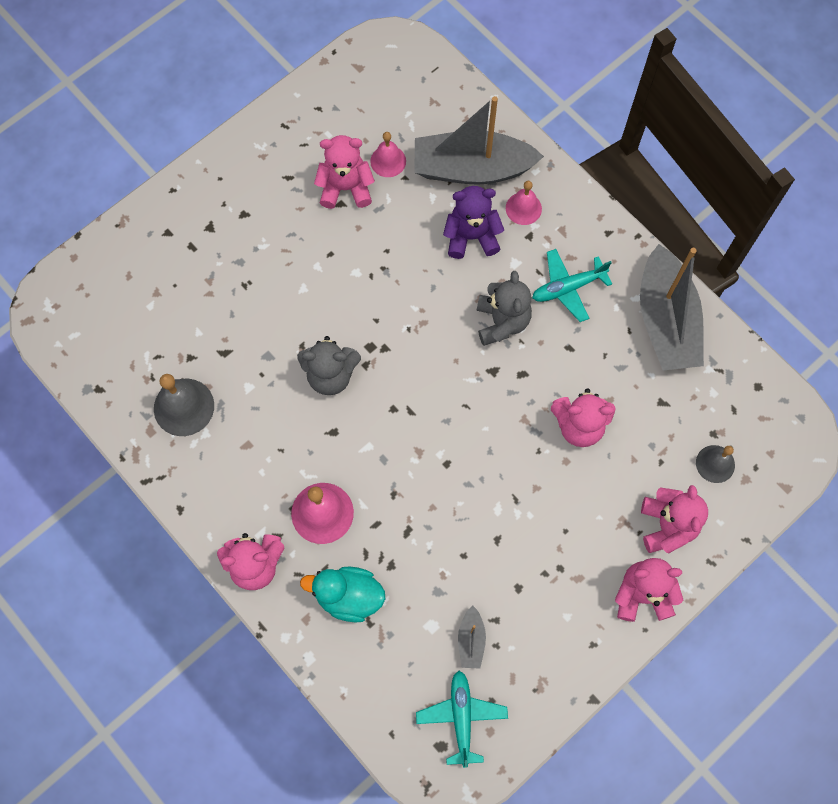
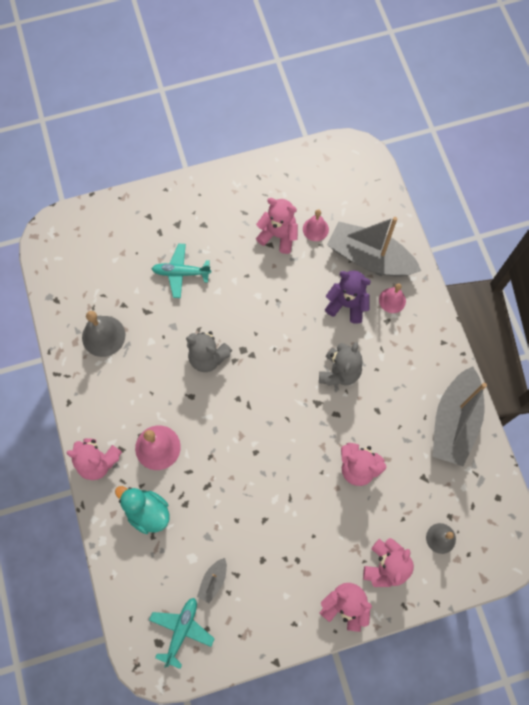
camera: 25 degrees right, 0 degrees up
turquoise plane [532,249,612,322] -> turquoise plane moved to [152,244,211,298]

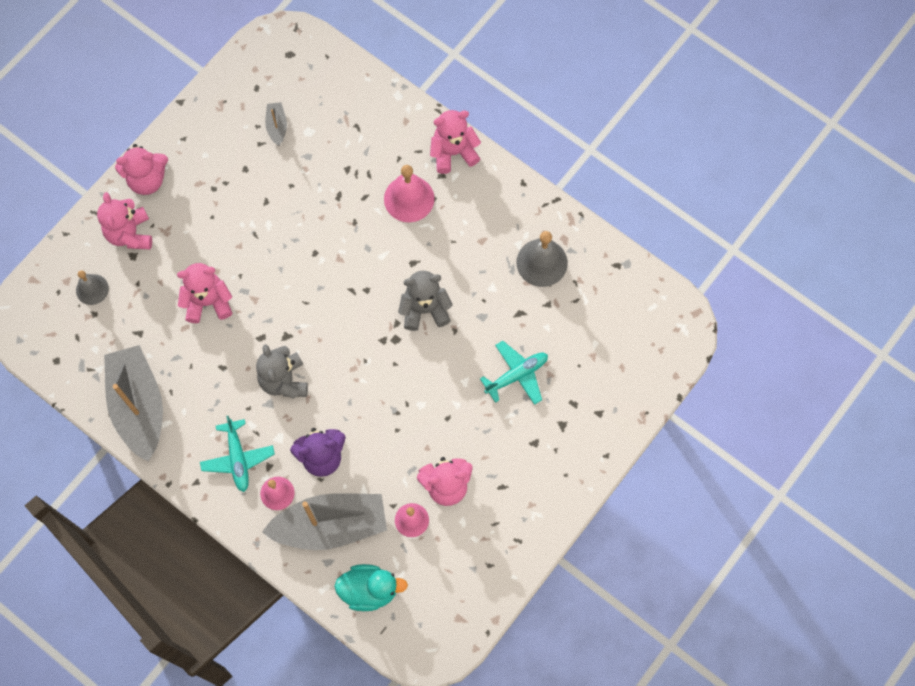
camera: 145 degrees right, 0 degrees up
turquoise duck [115,486,169,534] -> turquoise duck moved to [335,564,408,611]
turquoise plane [149,598,215,669] -> turquoise plane moved to [200,416,275,492]

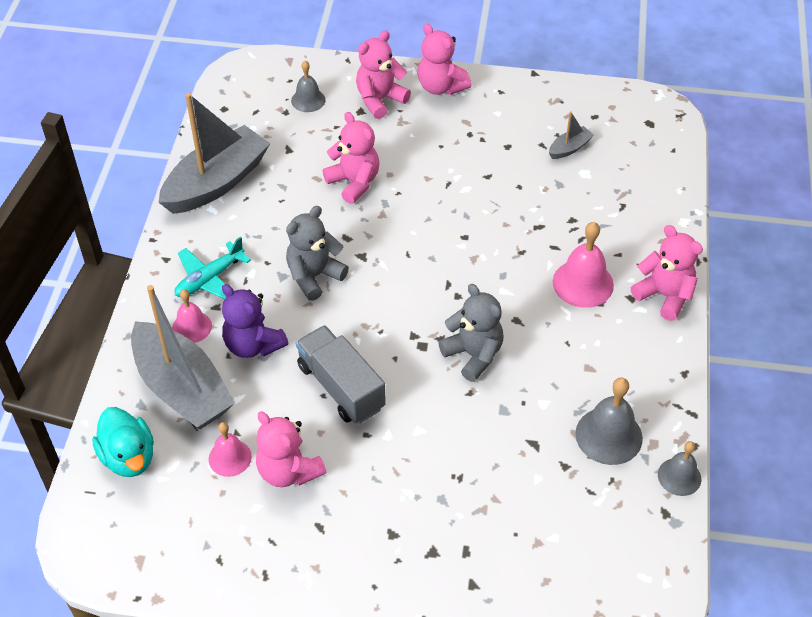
camera: 60 degrees right, 20 degrees down
turquoise plane [480,341,548,405] -> none
none -> grey truck [296,325,386,424]
none -> grey bell [658,441,701,496]

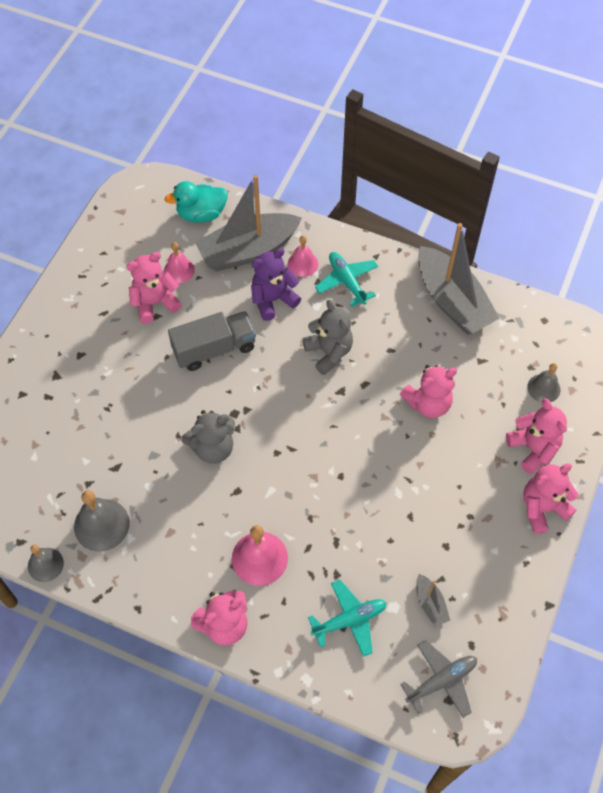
camera: 105 degrees right, 10 degrees up
none -> turquoise plane [308,580,387,657]
none -> grey plane [400,640,477,718]

